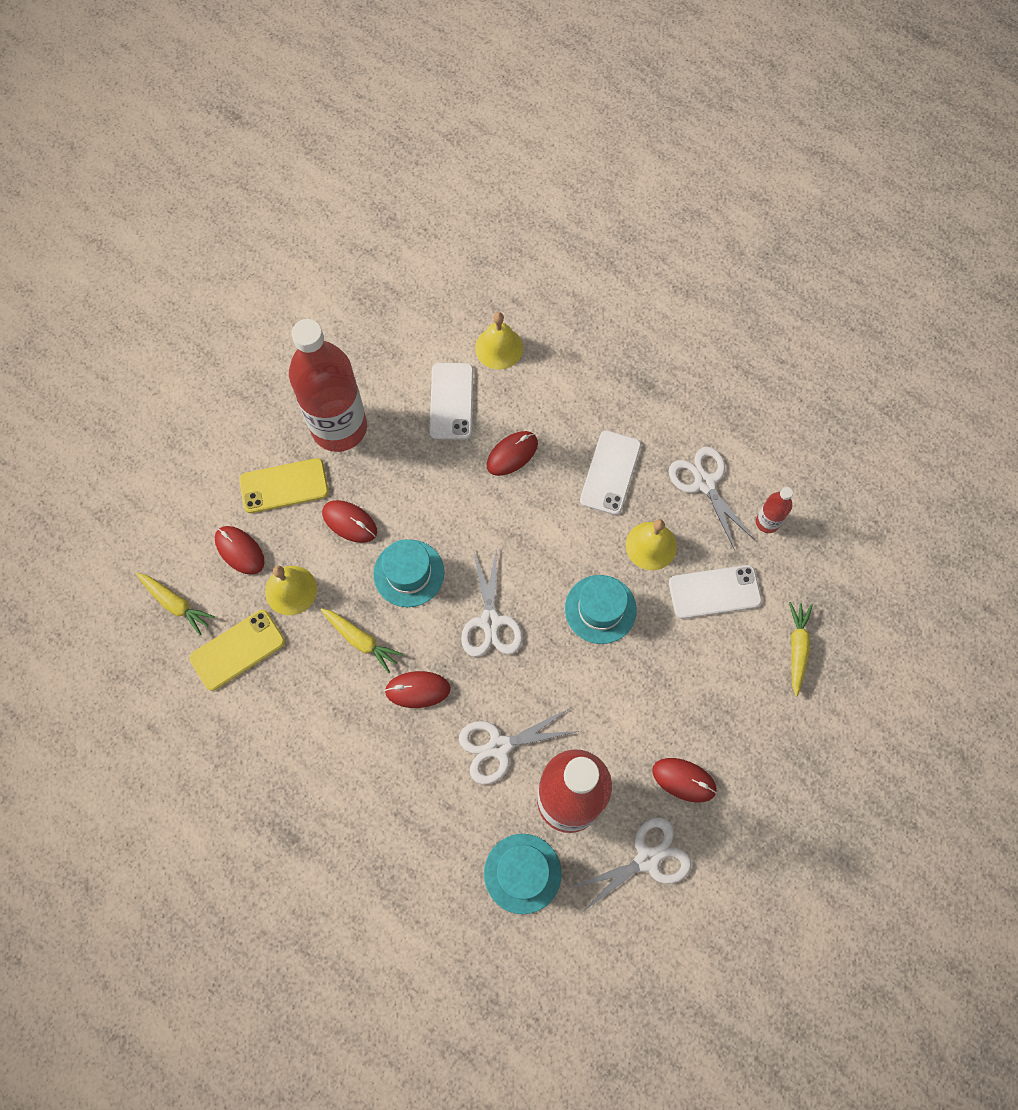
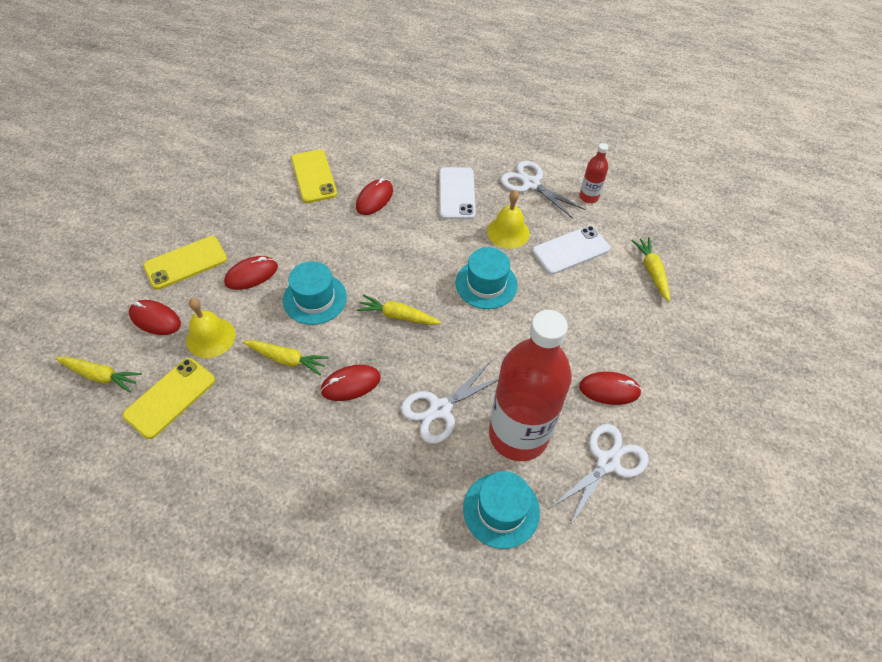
camera: 20 degrees left, 15 degrees down
red bottle [289,319,367,452] -> none
red mouse [322,500,377,543] -> red mouse turned 45 degrees counterclockwise [224,256,278,290]
white phone [429,363,473,439] -> yellow phone [291,150,337,203]
white scissors [461,549,523,657] -> yellow carrot [356,294,441,325]
yellow bell [475,312,523,370] -> none

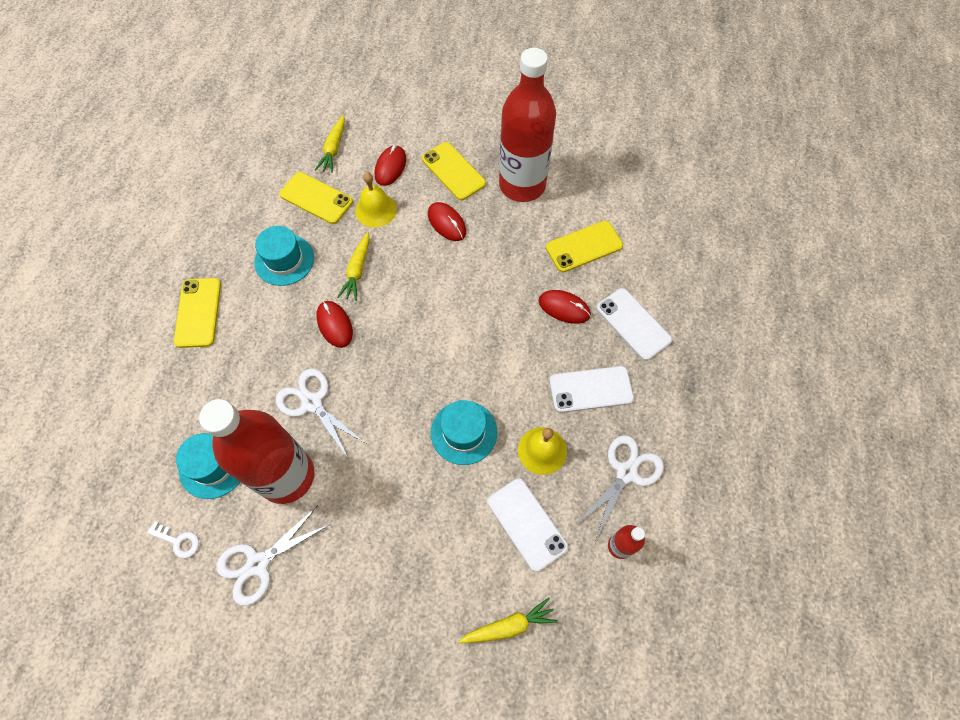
camera: 85 degrees right, 10 degrees up
turquoise hat [283,261,347,325] -> turquoise hat moved to [254,226,314,286]
yellow carrot [356,294,441,325] -> none
white scissors [550,424,649,525] -> white scissors turned 105 degrees clockwise [216,505,331,606]
red mouse [579,371,642,405] -> none
none -> white key [147,521,199,558]
none -> yellow phone [174,278,221,348]
none -> red bottle [499,48,556,202]
none -> white phone [596,288,672,361]

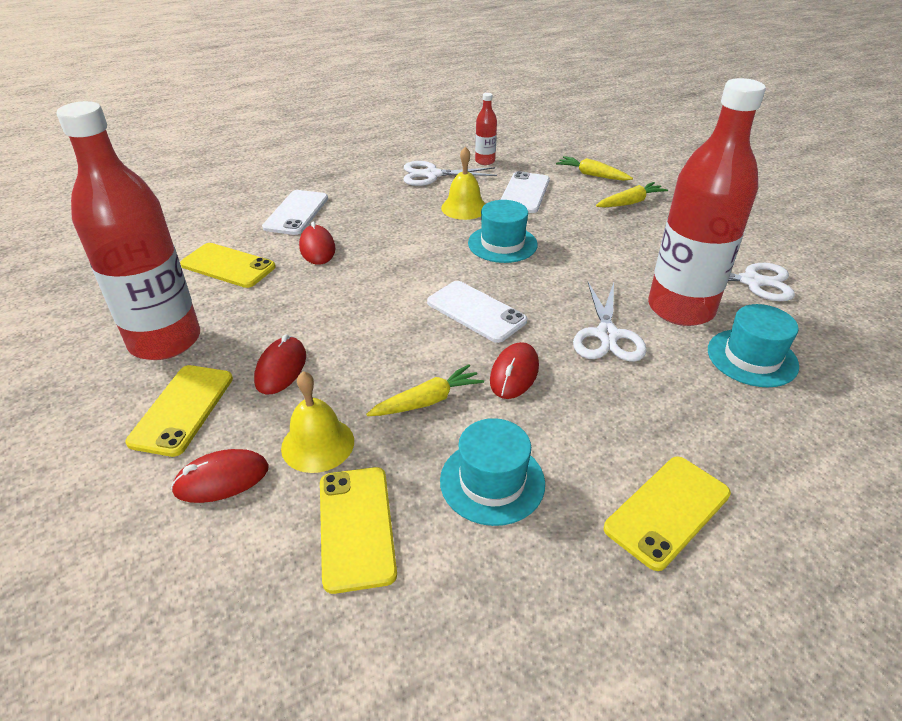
camera: 130 degrees left, 25 degrees down
white key [147,521,199,558] -> none
yellow carrot [315,115,345,173] -> yellow carrot moved to [596,182,668,208]
white phone [549,366,634,413] -> white phone moved to [427,281,527,343]

